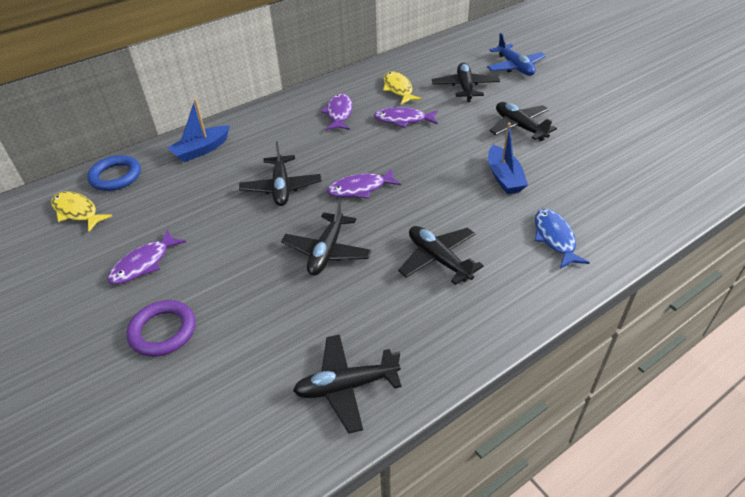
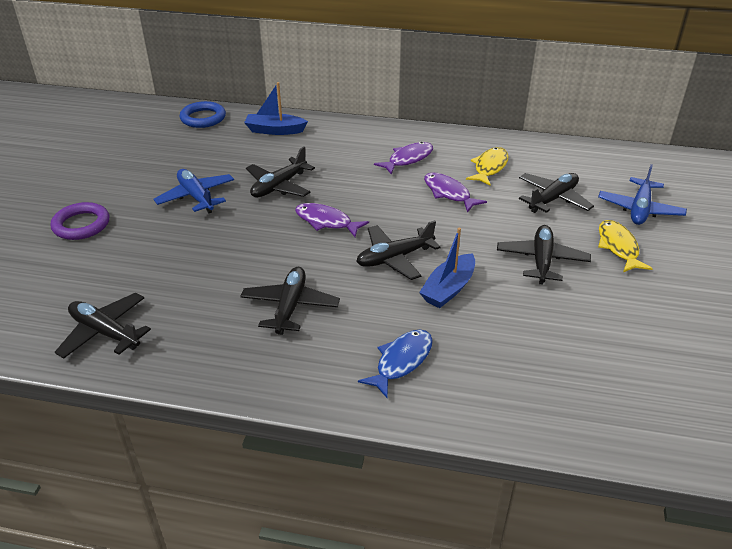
camera: 45 degrees right, 5 degrees down
yellow fish [51,191,112,231] -> yellow fish moved to [598,220,653,272]
purple fish [107,230,186,284] -> none
black plane [281,199,372,275] -> black plane moved to [356,220,441,280]
none -> blue plane [154,169,234,213]

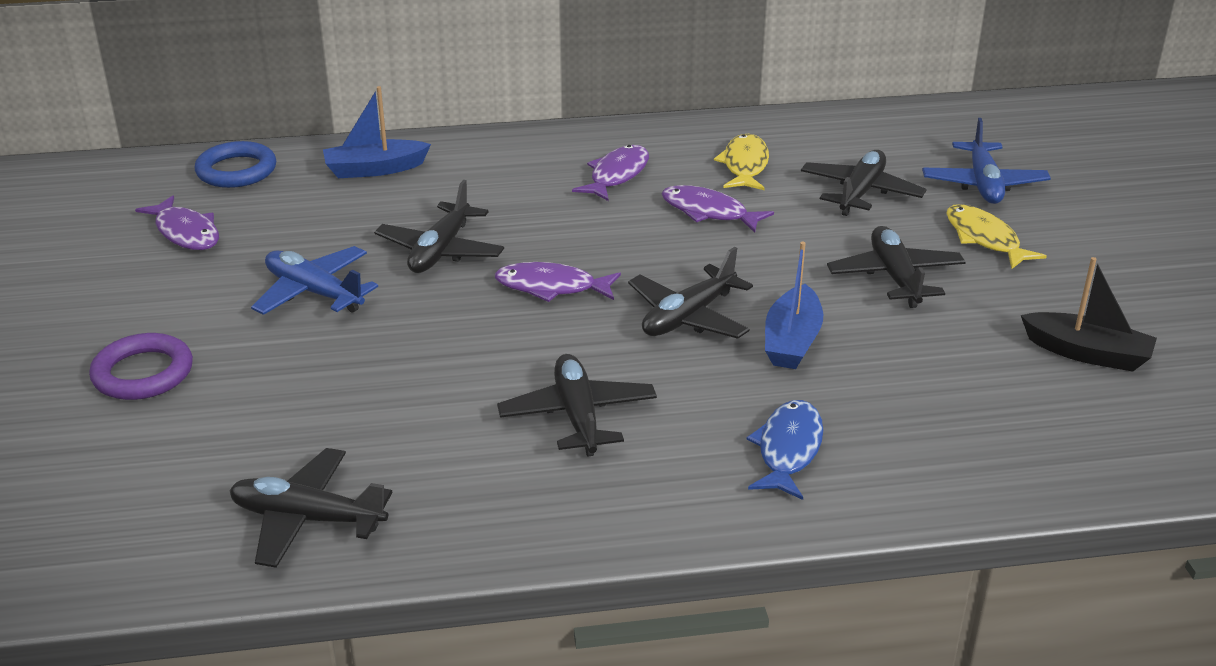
camera: 20 degrees left, 5 degrees down
none -> purple fish [135,196,219,250]
none -> black boat [1021,257,1157,372]

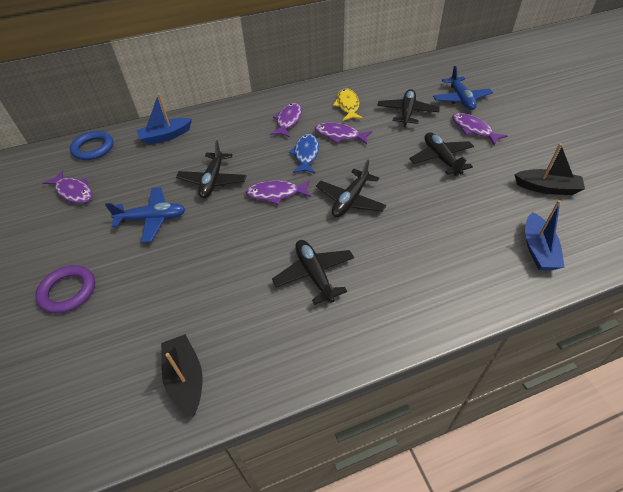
camera: 10 degrees left, 15 degrees up
black plane [229,448,392,568] -> black boat [161,334,203,417]
blue plane [251,246,378,315] -> blue plane turned 150 degrees clockwise [105,187,185,243]
blue fish [746,400,823,500] -> blue fish moved to [289,134,319,173]
blue boat [765,242,823,369] -> blue boat moved to [525,200,565,270]
yellow fish [946,204,1047,269] -> purple fish [452,113,507,145]

